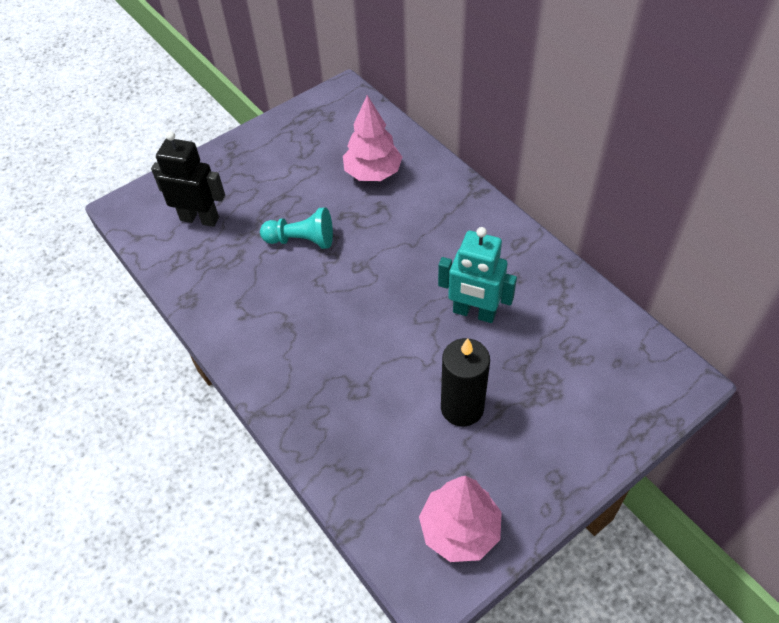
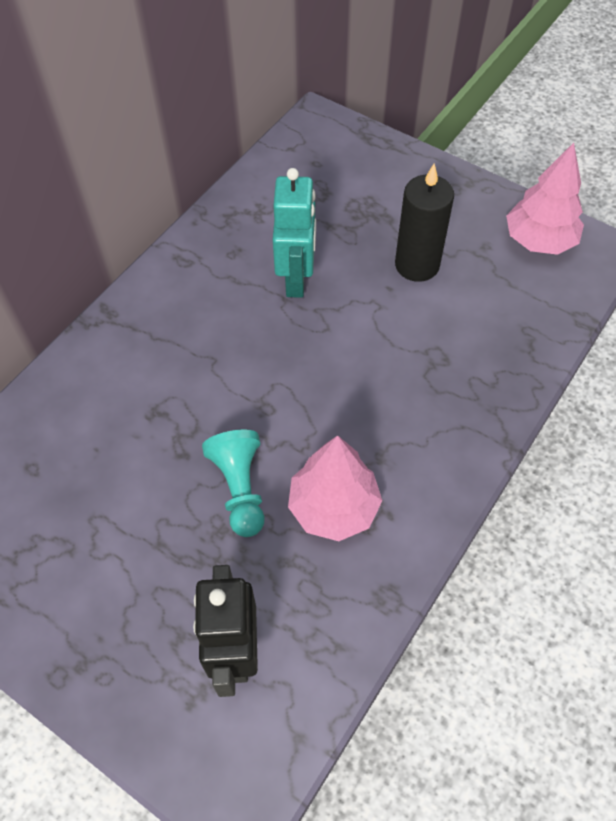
camera: 110 degrees left, 5 degrees up
pink tree [343,95,402,181] -> pink tree moved to [288,435,382,541]

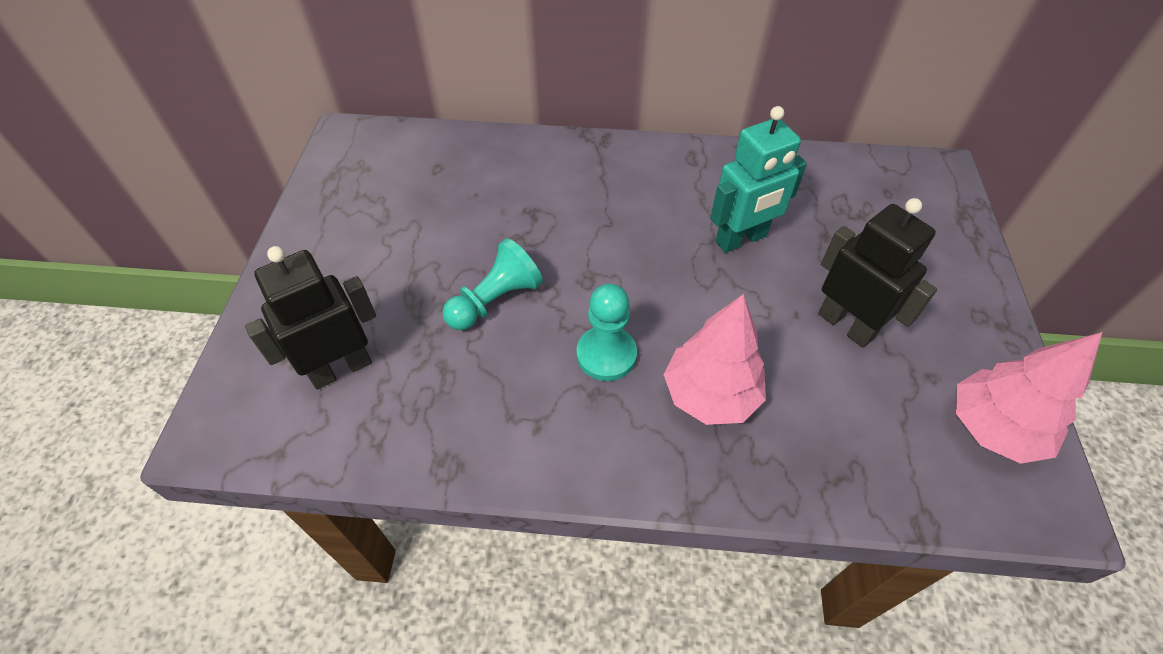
camera: 60 degrees right, 5 degrees down
pink tree [288,435,382,541] -> pink tree moved to [664,294,766,425]
black candle [395,164,454,282] -> black robot [818,198,937,348]
none -> turquoise pawn [576,284,637,381]

